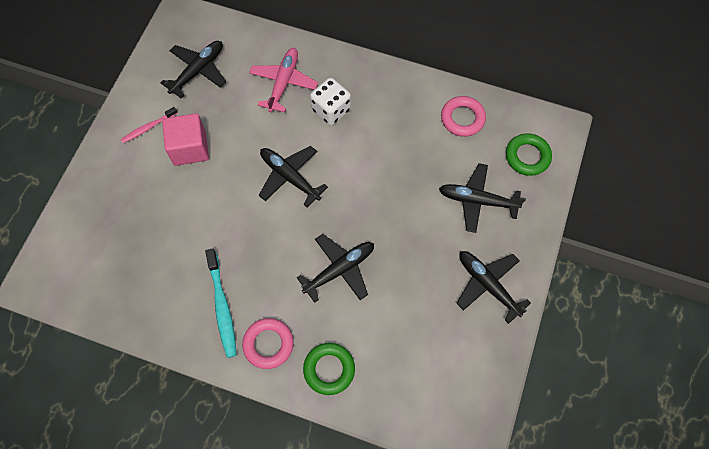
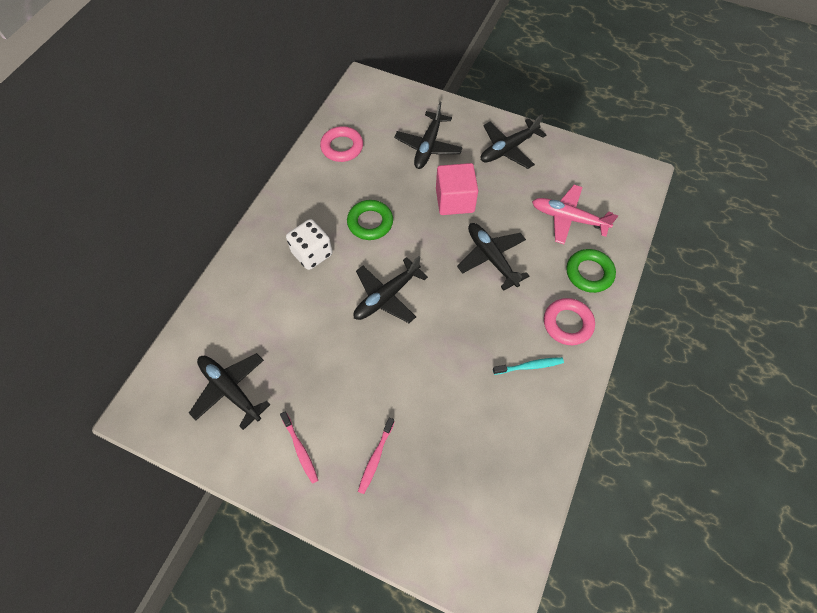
camera: 85 degrees left, 5 degrees down
pink cube [162,113,209,166] -> pink cube moved to [436,163,478,215]
turquoise toothbrush [205,248,237,358] -> turquoise toothbrush [493,357,564,375], size x0.62
pink plane [249,48,318,113] -> pink plane moved to [532,185,618,244]
green ring [506,133,552,176] -> green ring moved to [347,200,393,240]
none -> pink toothbrush [358,418,394,494]

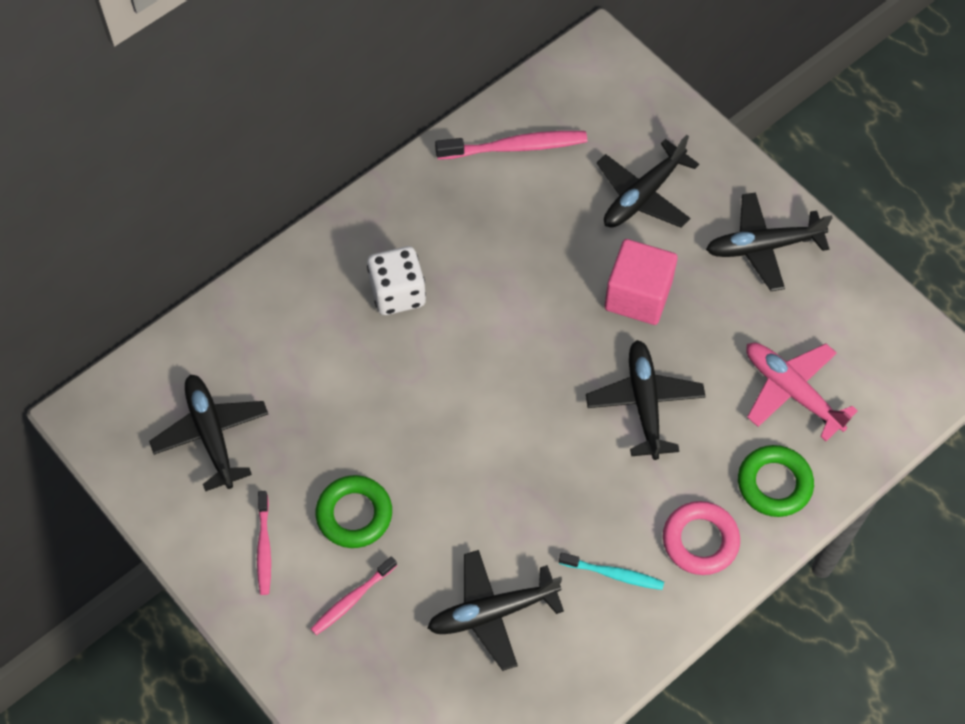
camera: 25 degrees right, 0 degrees up
pink ring [320,126,363,162] -> pink toothbrush [435,131,587,160]
green ring [347,200,393,240] -> green ring moved to [316,475,392,548]
black plane [353,256,428,323] -> black plane moved to [428,550,564,671]

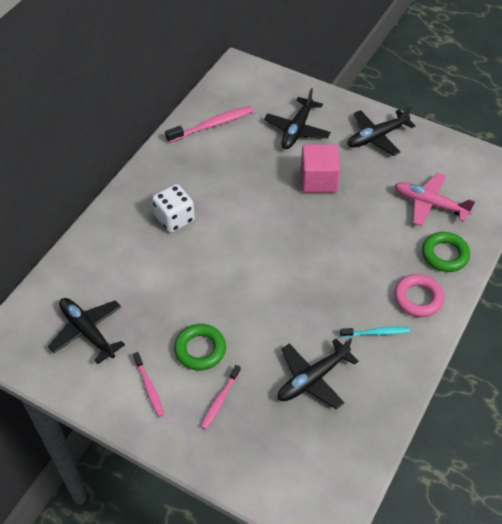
camera: 20 degrees left, 10 degrees down
black plane [586,340,706,460] -> none

